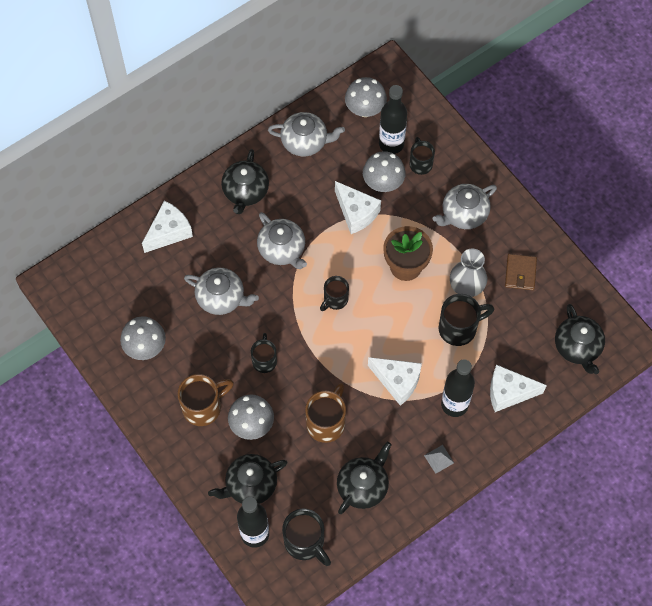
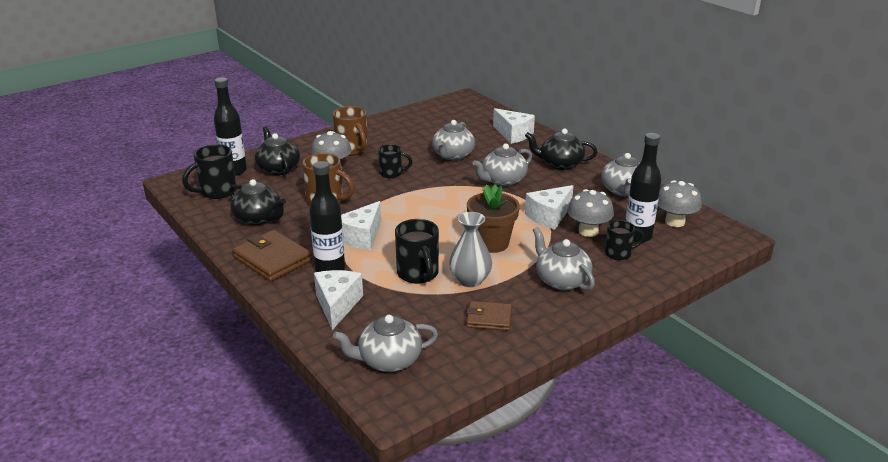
camera: 90 degrees right, 35 degrees down
grey mushroom [120,316,166,360] -> none
black mug [320,276,349,311] -> none
grey pyramid [424,445,454,474] -> brown wallet [232,230,312,282]
black teapot [555,304,605,374] -> grey teapot [333,315,438,372]

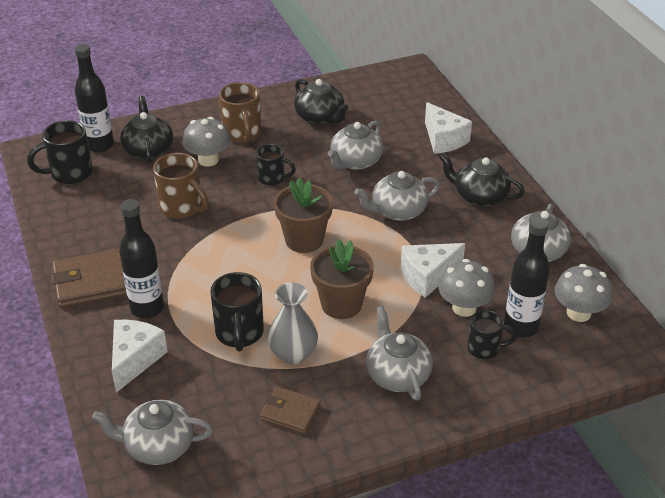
camera: 15 degrees right, 10 degrees up
black teapot [229,179,286,225] -> black teapot moved to [294,79,348,125]
brown wallet [232,230,312,282] -> brown wallet turned 75 degrees counterclockwise [51,248,127,307]
white cheese [341,201,381,250] -> none
none -> brown flower pot [274,178,333,253]

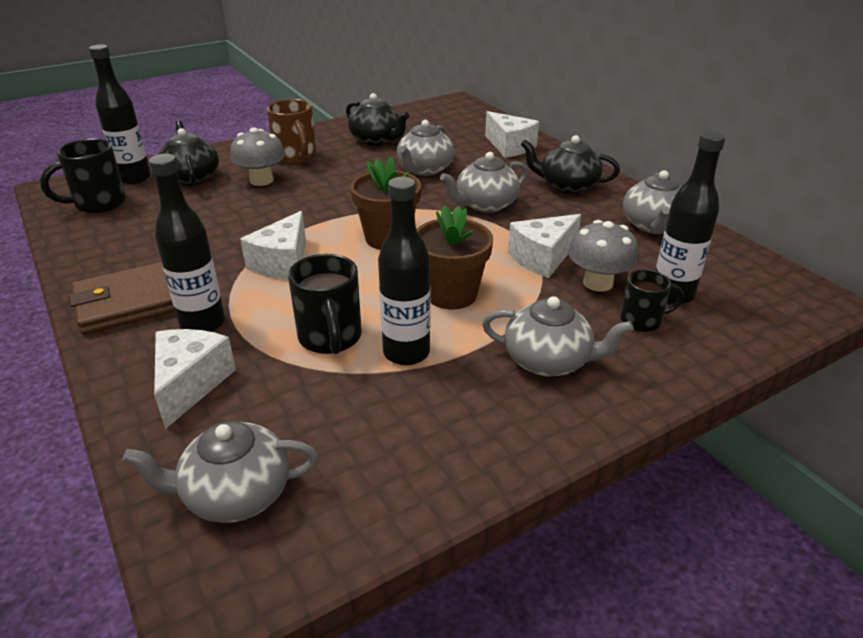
camera: 10 degrees left, 5 degrees down
brown mug [153,153,208,219] -> none
black mug [256,144,296,186] -> none
brown wallet [260,386,321,434] -> none
grey vase [268,282,318,364] -> black bottle [378,177,430,365]
grey teapot [366,306,433,401] -> grey teapot turned 135 degrees clockwise [482,296,634,376]
grey mushroom [555,264,612,322] -> none
none -> white cheese [240,211,306,280]

